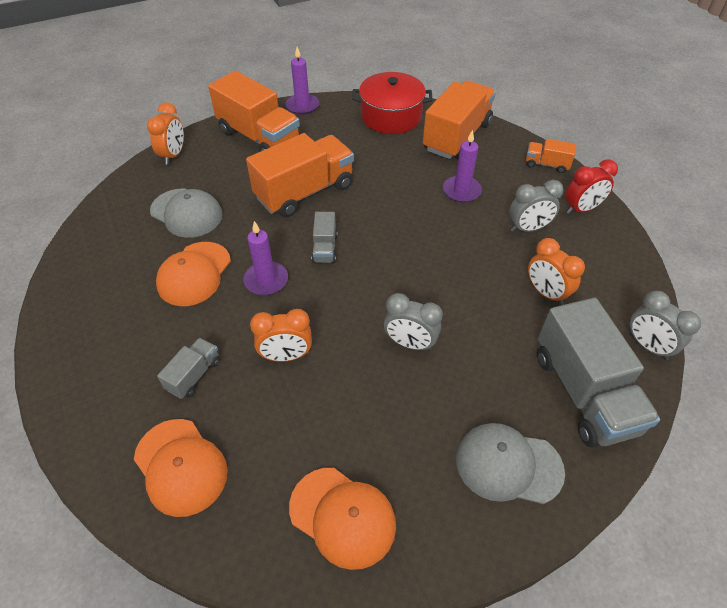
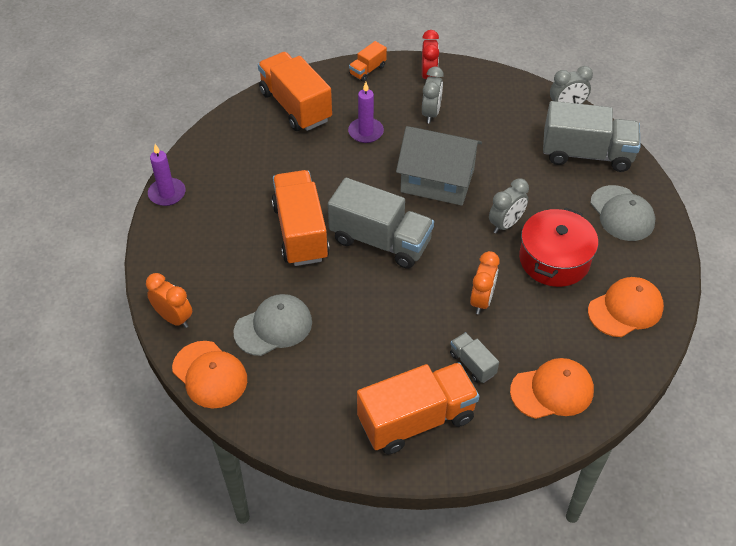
camera: 65 degrees left, 0 degrees up
orange cap [156,242,231,306] -> orange cap moved to [172,341,247,408]
orange truck [208,71,300,152] -> orange truck moved to [357,362,479,454]
purple candle [244,221,288,295] -> none
grey truck [312,212,337,263] -> grey truck [328,178,434,269], size x2.12
red pot [352,72,433,134] -> red pot moved to [519,208,598,287]
grey cap [456,423,565,504] -> grey cap turned 60 degrees counterclockwise [590,185,655,241]
orange clock [528,238,585,305] -> none
none -> grey house [396,126,482,206]

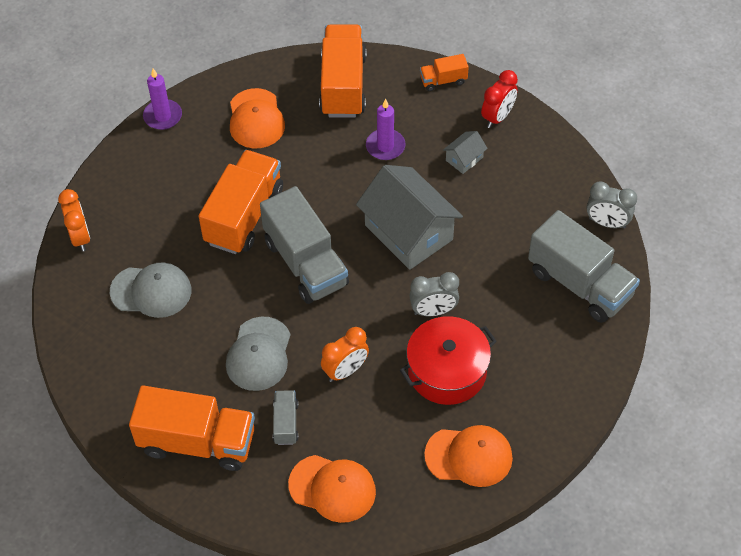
camera: 35 degrees right, 5 degrees up
orange cap [172,341,247,408] -> orange cap moved to [230,88,285,149]
grey clock [422,67,444,123] -> grey house [443,131,488,174]
grey cap [590,185,655,241] -> grey cap moved to [226,317,290,391]

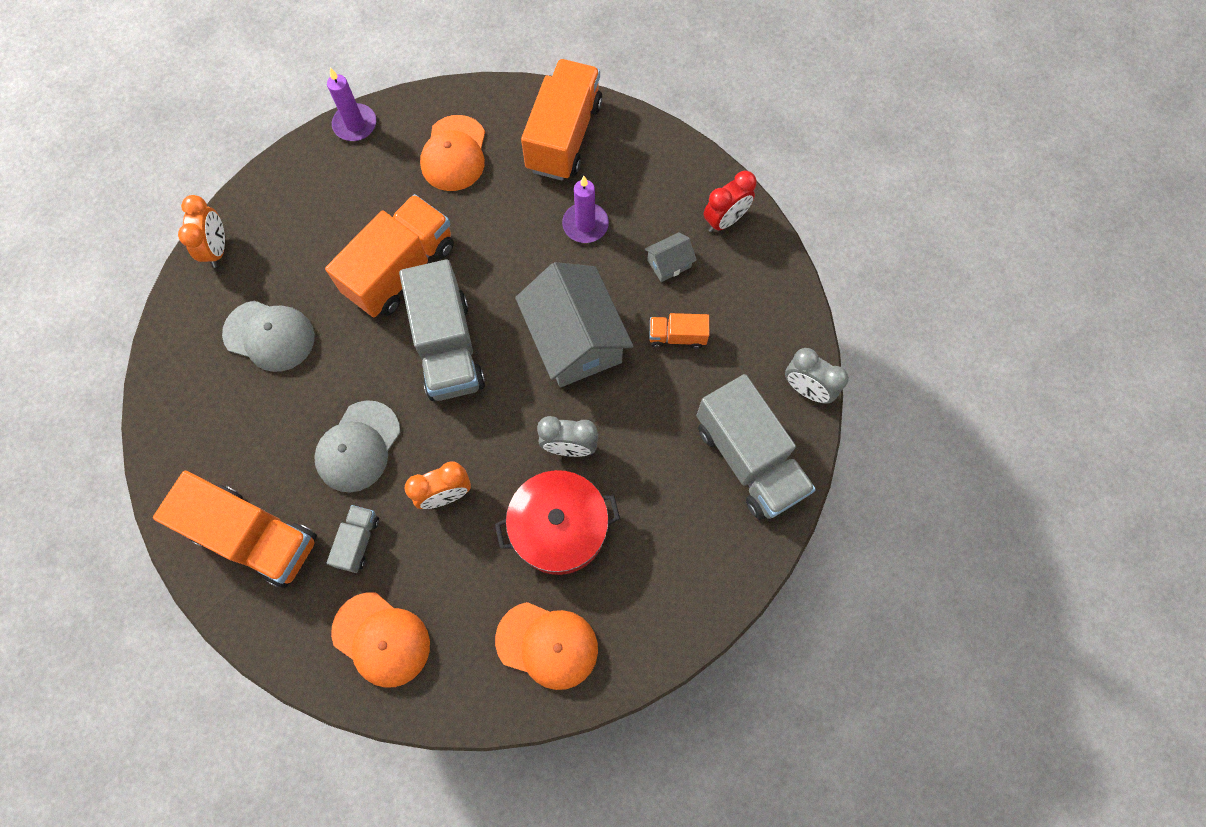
camera: 15 degrees right, 15 degrees up
orange truck [420,54,469,91] -> orange truck moved to [649,313,709,349]

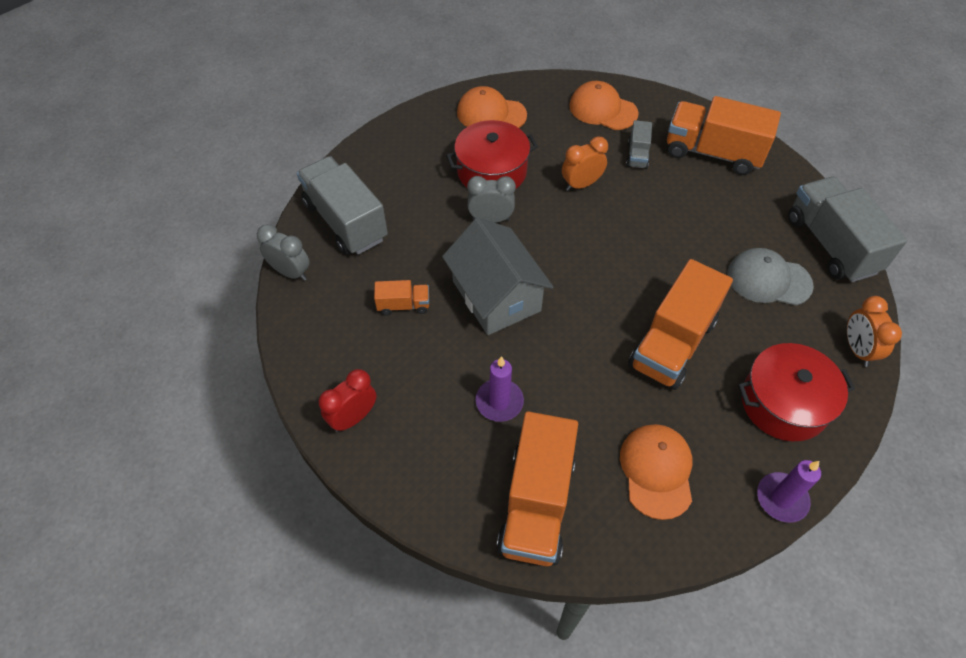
camera: 175 degrees right, 15 degrees down
grey cap [314,400,400,493] -> none
grey truck [399,259,485,401] -> grey truck moved to [788,176,907,282]
grey house [645,232,697,282] -> none
none -> red pot [738,343,855,441]

